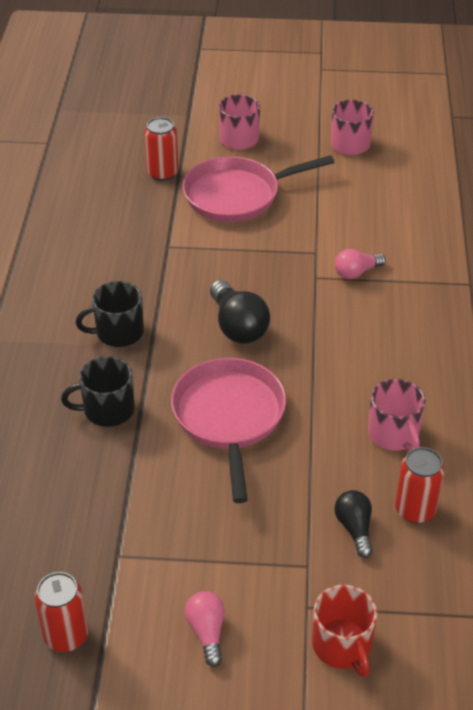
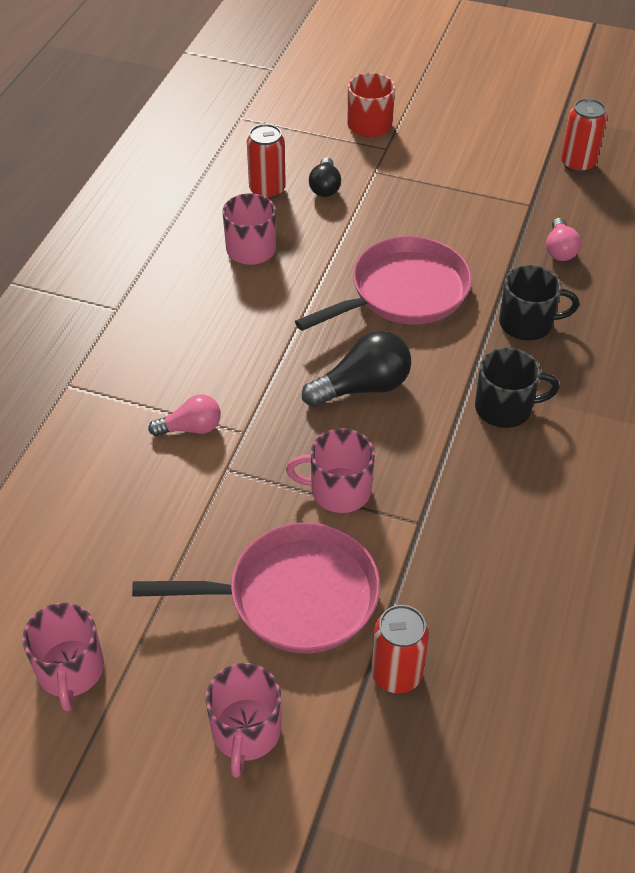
camera: 165 degrees left, 5 degrees up
pink pan [171,358,286,503] -> pink pan turned 135 degrees counterclockwise [295,236,472,331]
pink light bulb [185,591,225,667] -> pink light bulb moved to [546,218,581,261]
black light bulb [210,280,270,344] -> black light bulb turned 75 degrees clockwise [302,330,411,407]
none -> pink mug [286,428,375,513]

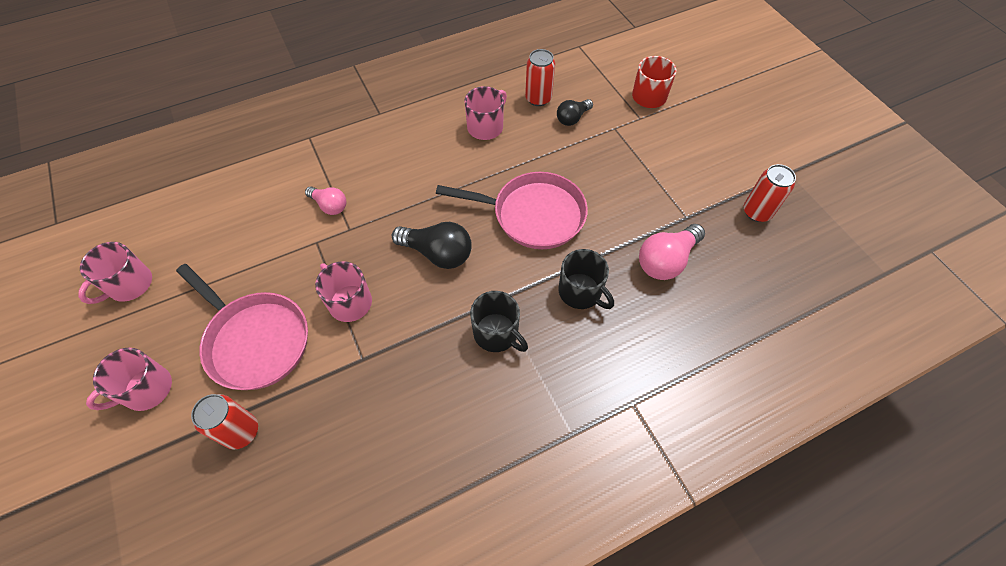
camera: 45 degrees right, 10 degrees up
pink light bulb [546,218,581,261] -> pink light bulb [639,224,705,280], size x1.61

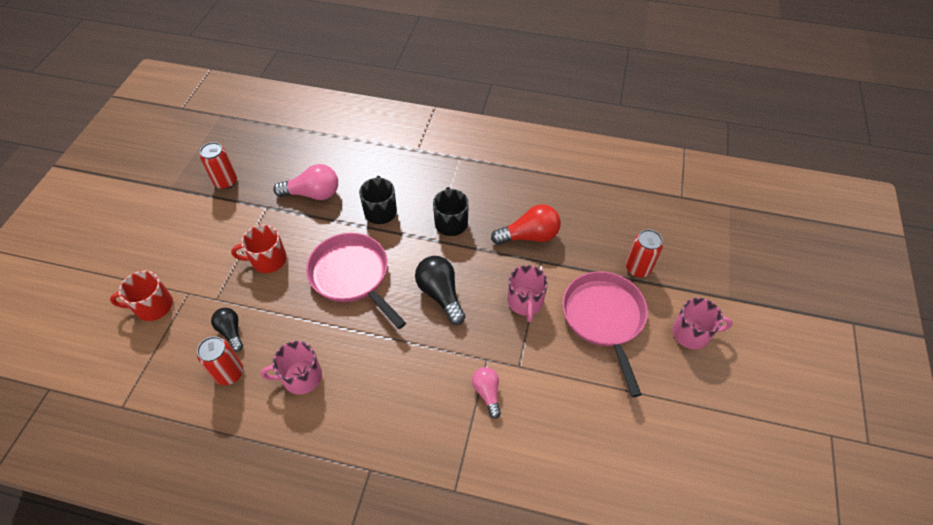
camera: 140 degrees left, 5 degrees down
pink mug [78,242,152,304] -> none
black light bulb [557,99,593,126] -> black light bulb turned 120 degrees counterclockwise [211,308,243,352]
none -> red mug [231,225,287,273]
none -> red light bulb [491,205,561,245]

